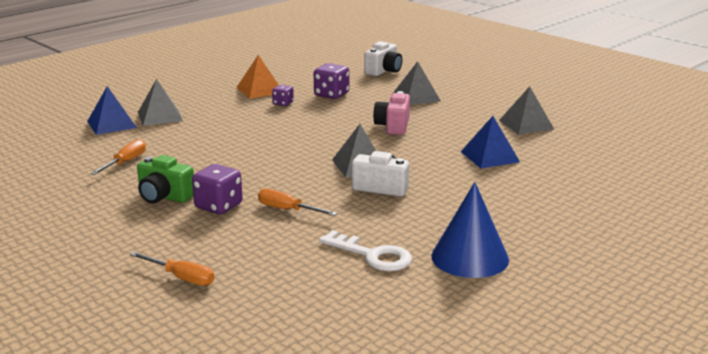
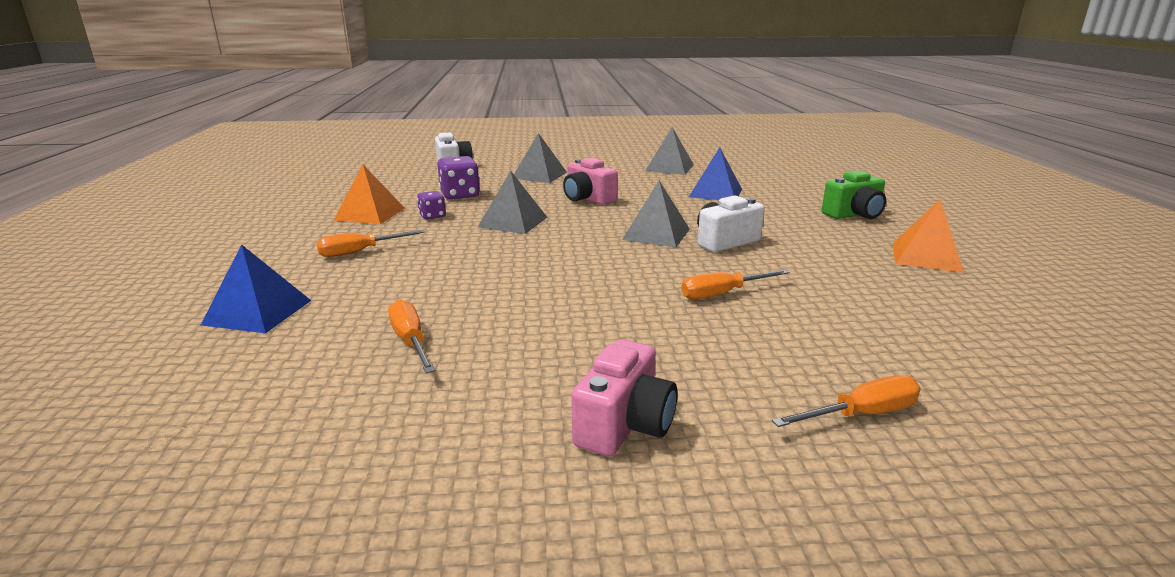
camera: 50 degrees left, 0 degrees up
green camera [137,155,194,204] -> green camera moved to [822,170,886,219]
grey pyramid [138,79,183,126] -> grey pyramid moved to [477,170,547,234]
purple dice [192,164,243,214] -> none
white key [319,230,412,271] -> none
blue cone [431,182,509,278] -> orange pyramid [893,199,964,273]
none -> orange screwdriver [317,230,425,257]
none -> pink camera [572,339,678,456]

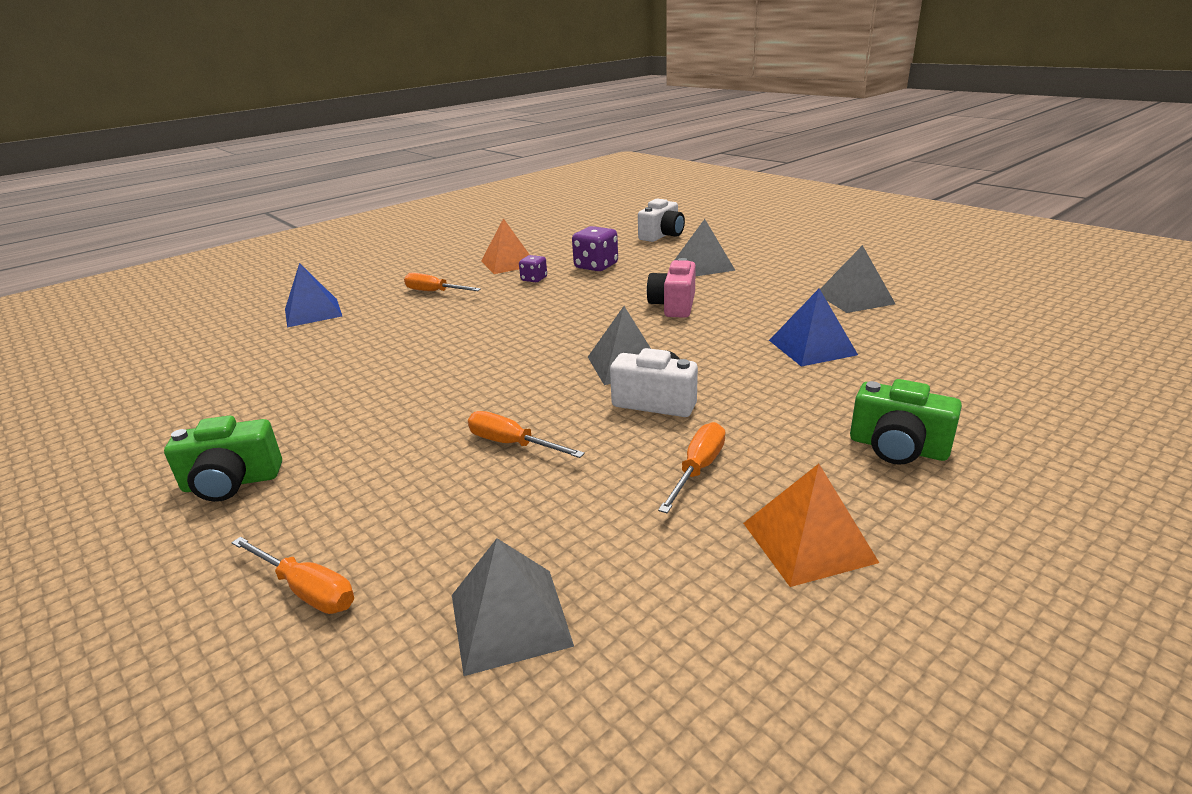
camera: 55 degrees right, 5 degrees up
orange screwdriver [388,299,435,373] -> orange screwdriver moved to [658,422,726,513]
grey pyramid [477,170,547,234] -> grey pyramid moved to [452,538,574,676]
pink camera [572,339,678,456] -> green camera [164,416,282,502]

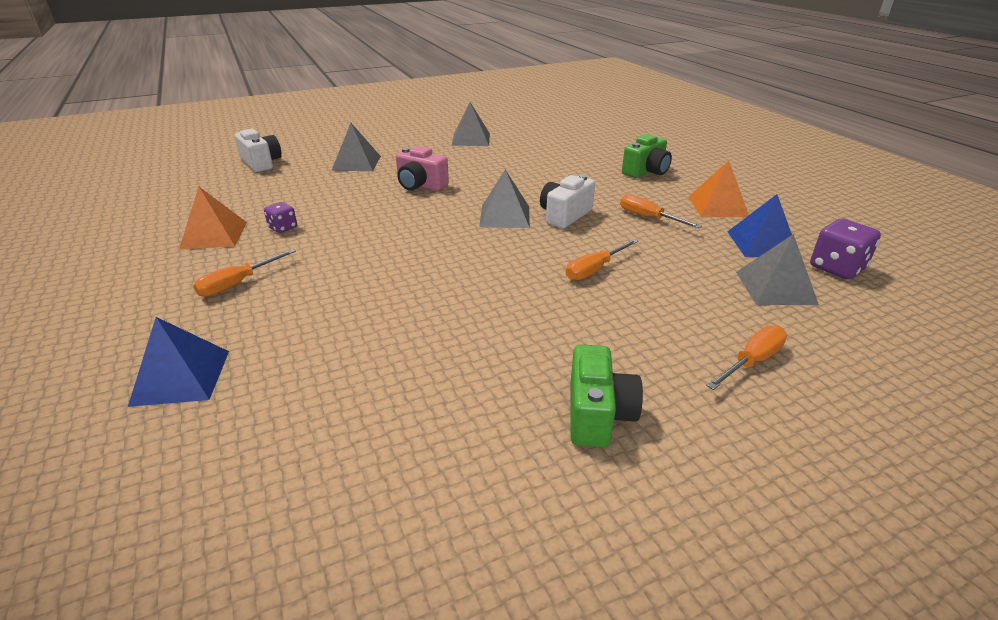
camera: 75 degrees left, 5 degrees up
purple dice [572,226,618,271] -> purple dice moved to [810,218,881,280]
blue pyramid [769,288,858,367] -> blue pyramid moved to [728,194,792,257]

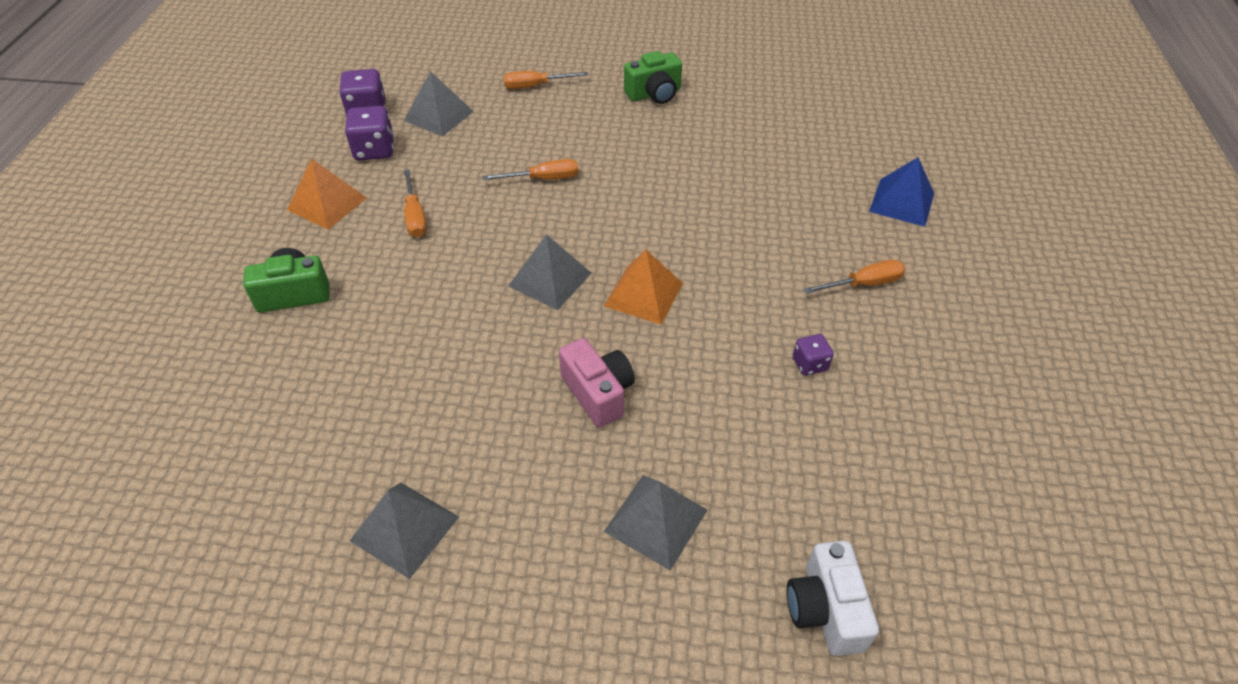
camera: 150 degrees left, 15 degrees up
orange pyramid [179,187,247,250] -> orange pyramid moved to [604,250,683,325]
white camera [540,174,595,228] -> none
green camera [570,344,643,448] -> green camera turned 150 degrees counterclockwise [624,51,682,104]
blue pyramid [728,194,792,257] -> purple dice [345,106,394,160]

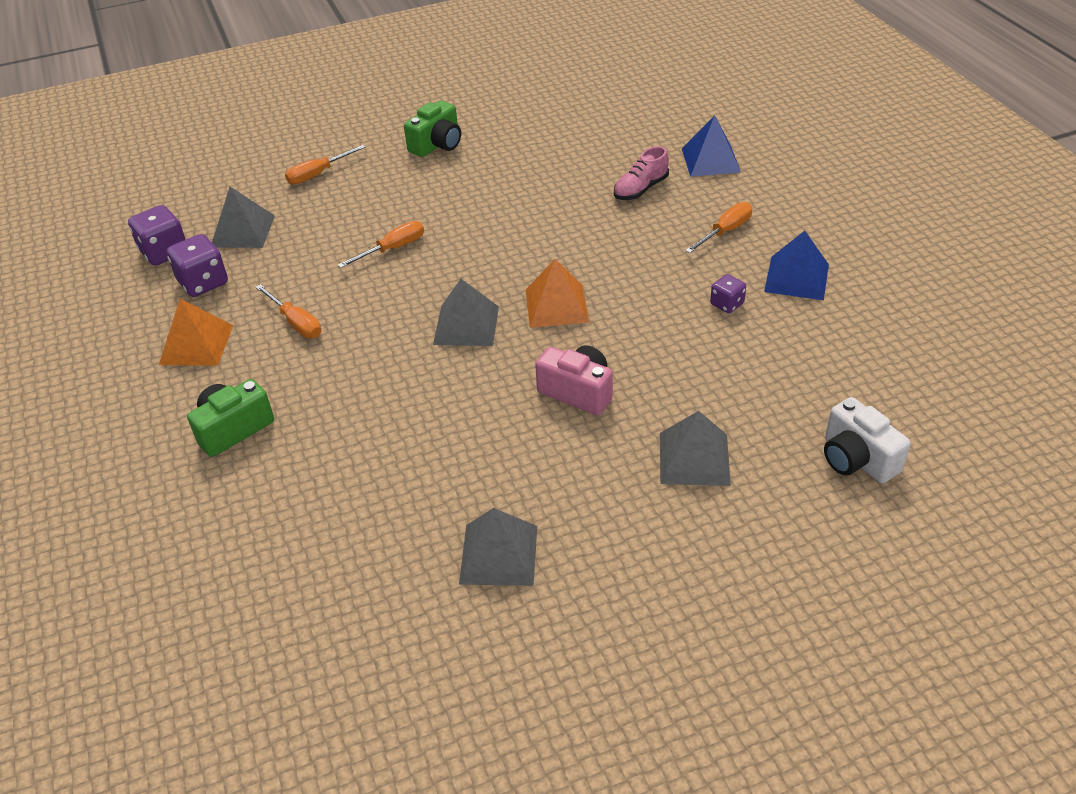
camera: 25 degrees left, 5 degrees down
none -> pink shoe [614,146,669,200]
none -> blue pyramid [764,231,829,300]

